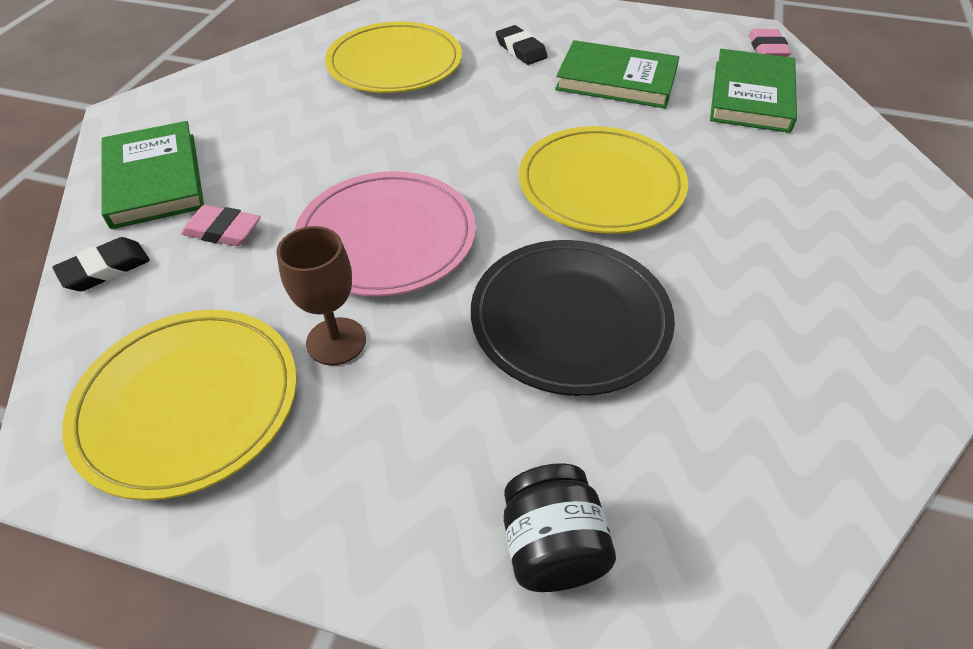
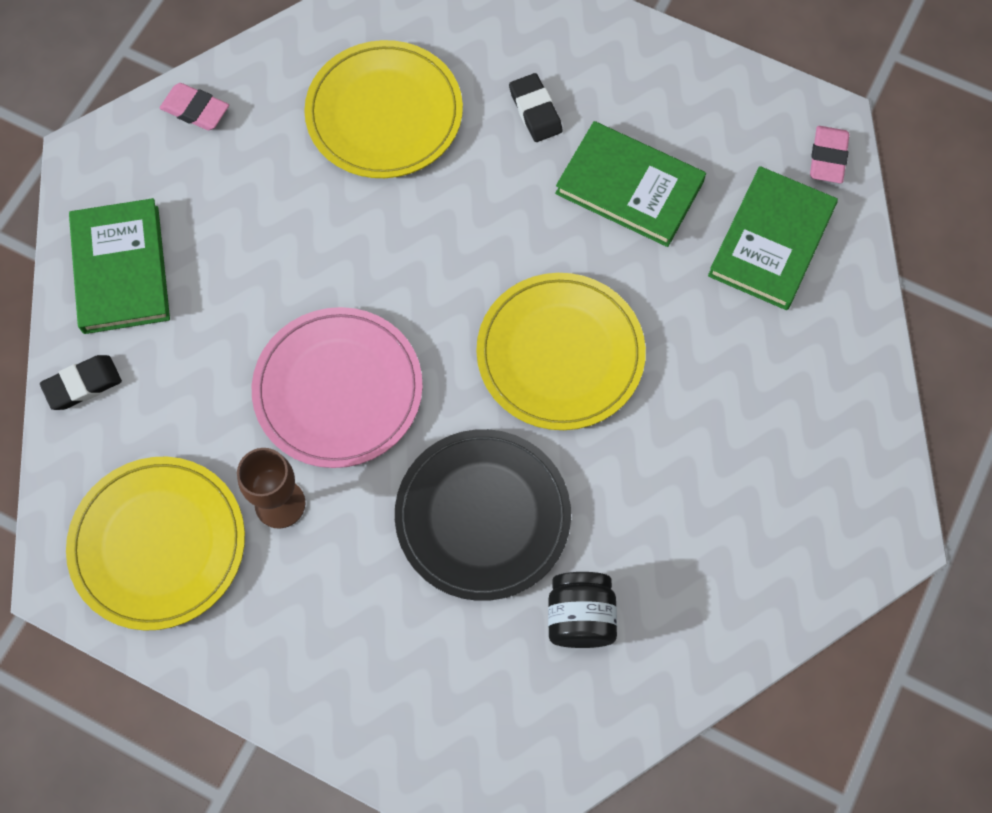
camera: 10 degrees right, 20 degrees up
pink eraser [181,205,261,246] -> pink eraser moved to [160,83,229,130]
black jar [504,463,616,592] -> black jar moved to [548,572,617,648]

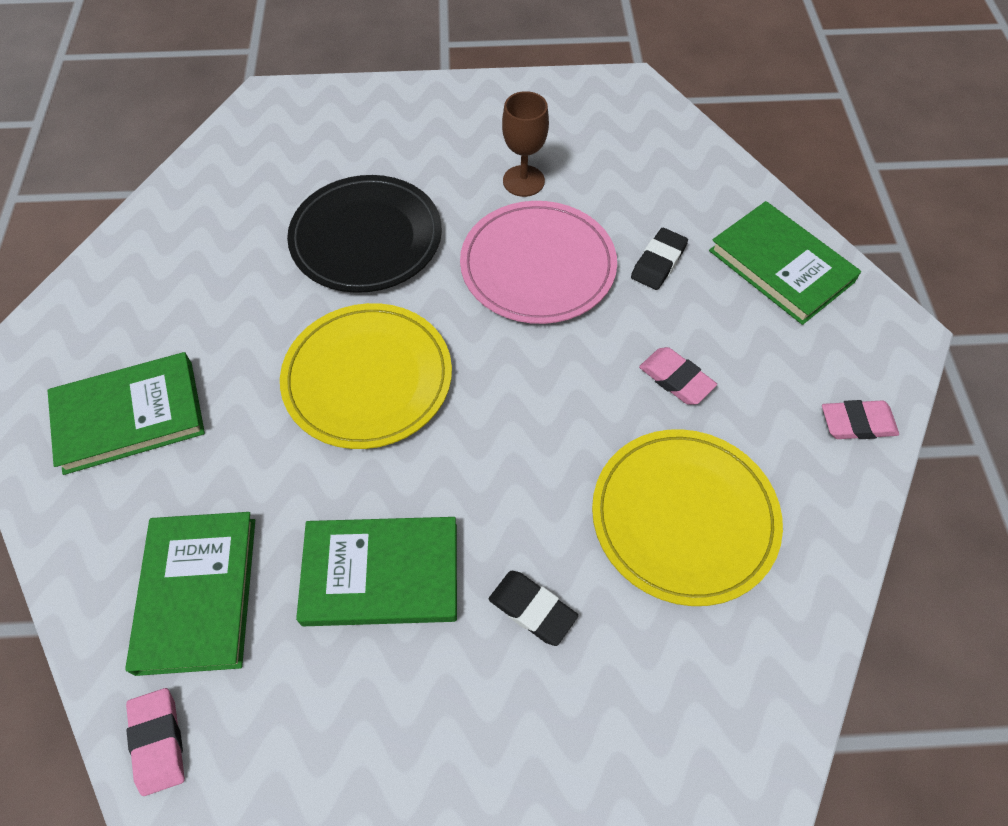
camera: 150 degrees right, 10 degrees down
black eraser [40,355,122,410] -> black eraser moved to [631,228,688,290]
yellow plate [66,457,245,631] -> none
black jar [548,572,617,648] -> none
none -> green book [48,352,205,475]
none -> pink eraser [639,347,717,405]

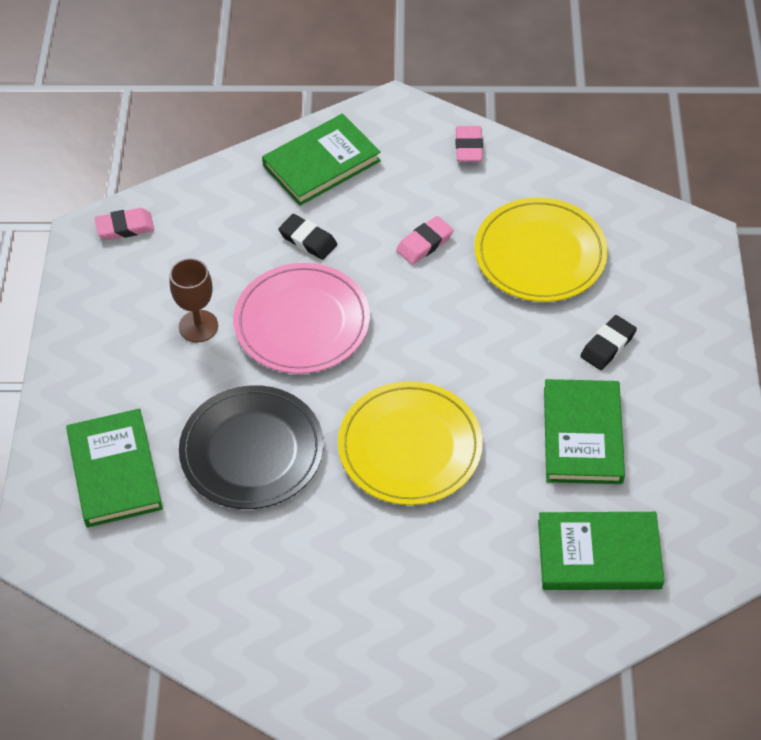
camera: 85 degrees left, 5 degrees down
green book [48,352,205,475] -> green book moved to [66,408,163,528]
pink eraser [126,688,185,796] -> pink eraser moved to [94,208,154,240]

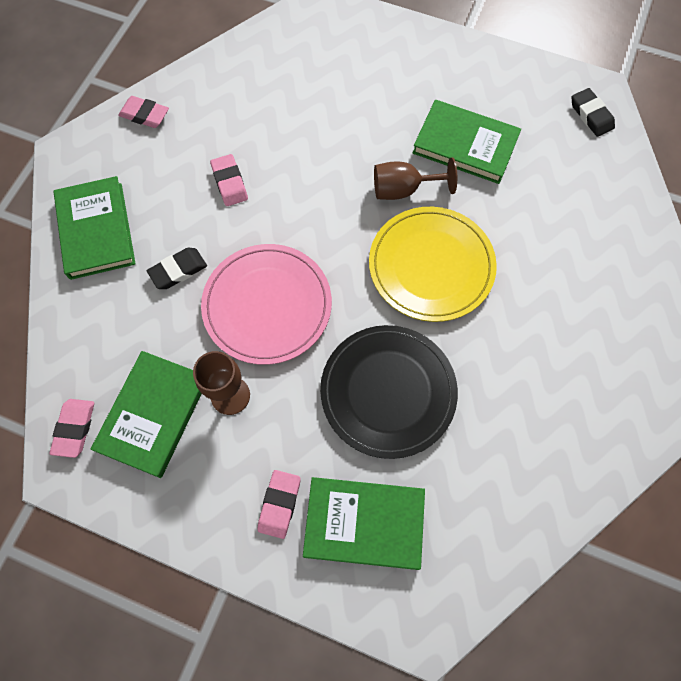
camera: 70 degrees left, 15 degrees up
yellow plate [475,197,608,302] -> none
green book [538,512,664,590] -> green book moved to [91,351,202,478]
black eraser [580,315,637,370] -> black eraser moved to [572,88,615,137]
none -> pink eraser [257,470,301,539]
none -> brown goblet [374,157,457,200]

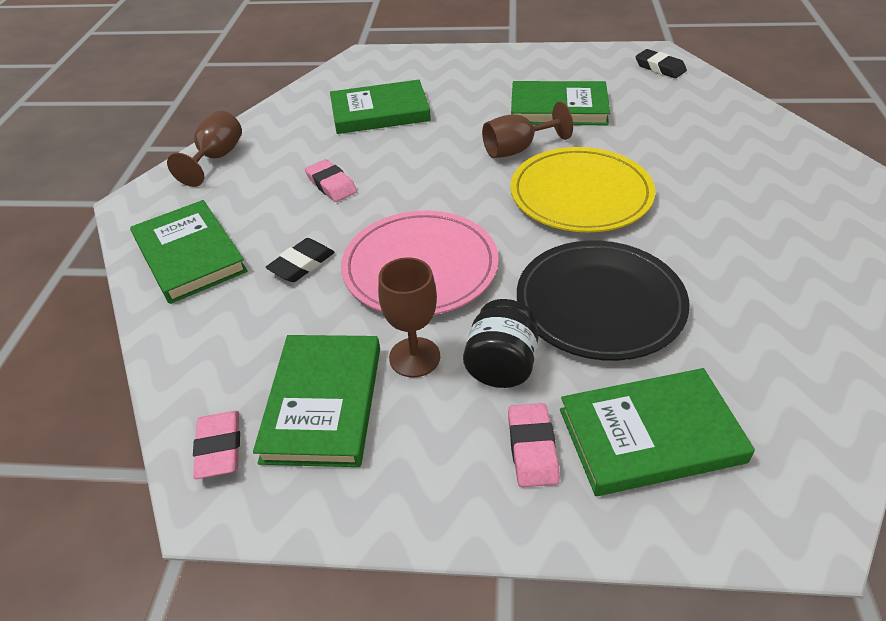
camera: 15 degrees left, 25 degrees down
pink eraser [118,96,169,128] -> brown goblet [167,111,242,187]
none -> green book [330,80,431,134]
none -> black jar [463,299,538,388]

